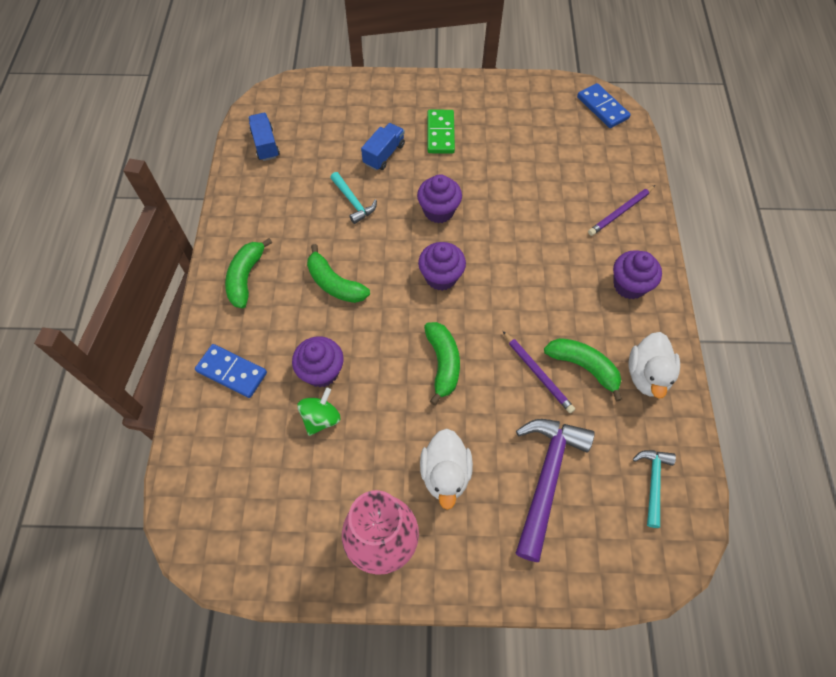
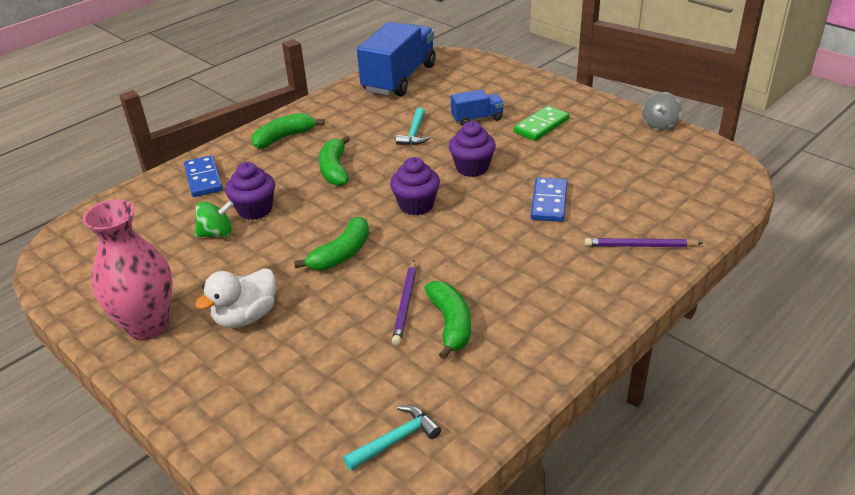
camera: 45 degrees right, 25 degrees down
blue truck [248,113,280,161] -> blue truck [357,22,436,96], size x2.08
purple hammer [515,419,595,562] -> none
blue domino [577,83,631,128] -> blue domino moved to [531,177,567,222]
purple cupcake [613,250,662,299] -> none
white duck [629,332,680,399] -> none
none -> grey spinning top [642,92,681,130]

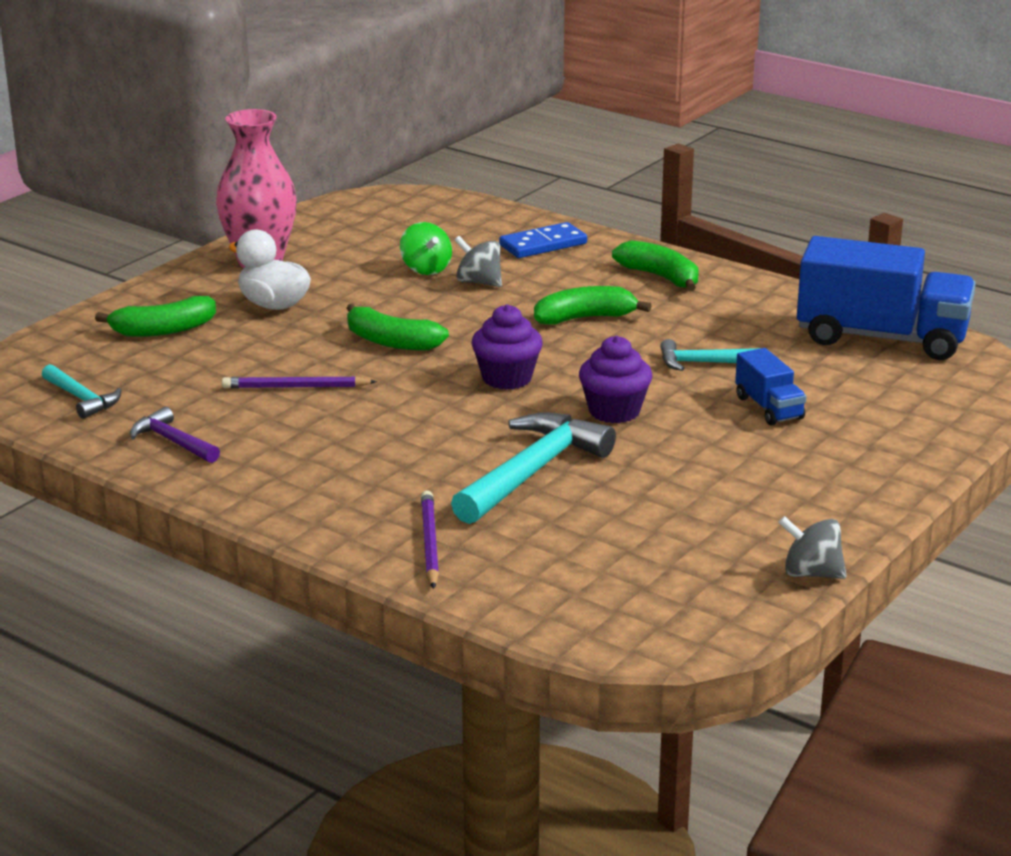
camera: 80 degrees right, 10 degrees down
purple cupcake [225,162,275,220] -> grey spinning top [454,236,502,287]
green banana [424,281,471,359] -> green banana moved to [95,296,216,337]
green domino [513,106,569,141] -> none
blue domino [531,177,567,222] -> turquoise hammer [451,413,616,524]
none -> purple hammer [130,407,220,463]

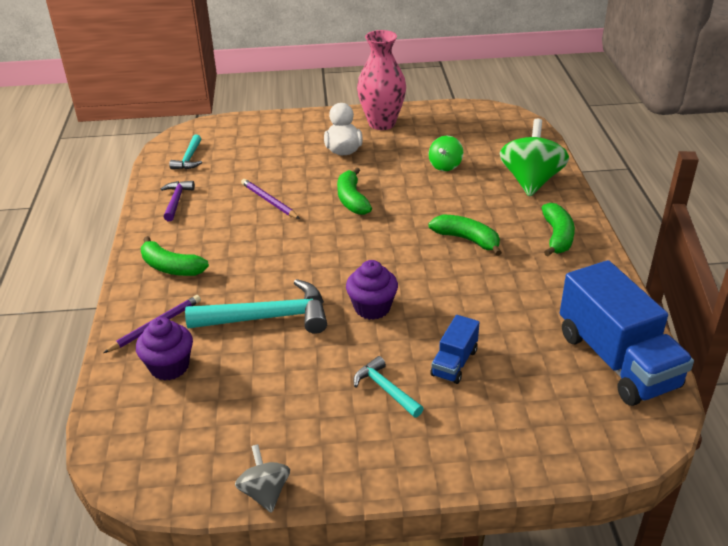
camera: 50 degrees right, 10 degrees up
green banana [95,296,216,337] -> green banana moved to [141,236,209,276]
grey spinning top [454,236,502,287] -> none
purple cupcake [472,304,543,390] -> purple cupcake moved to [136,317,193,381]
blue domino [499,222,587,258] -> green spinning top [500,119,569,197]
turquoise hammer [660,339,761,371] -> turquoise hammer moved to [353,356,424,417]

